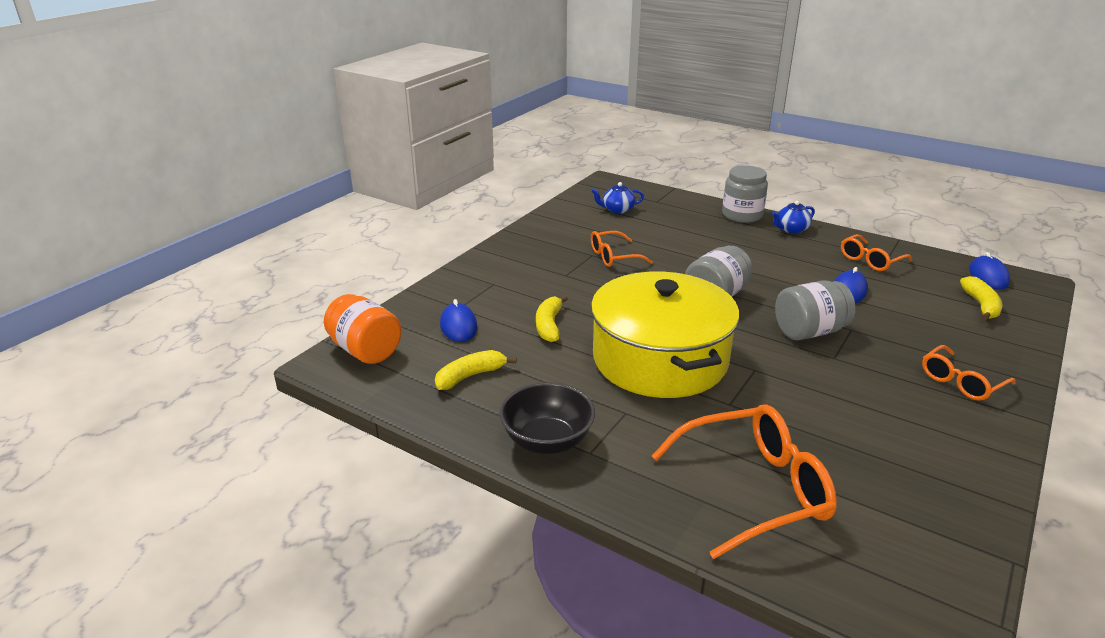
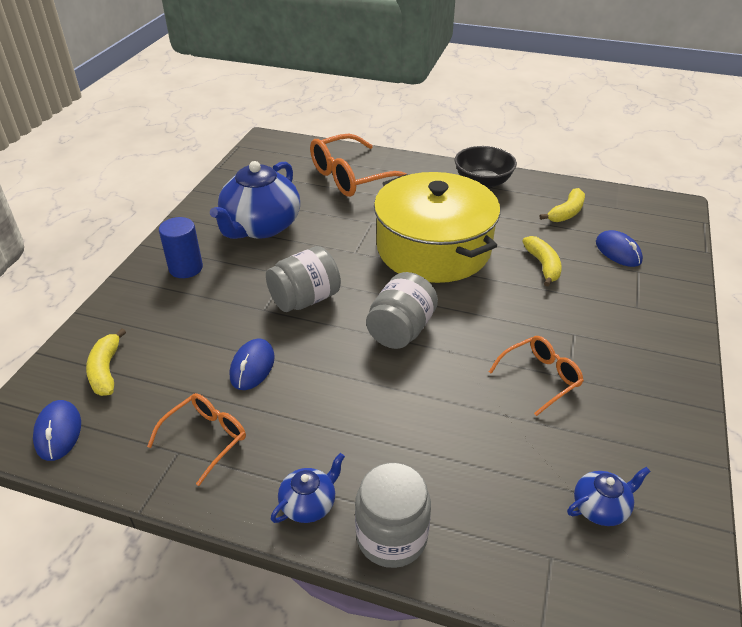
camera: 165 degrees right, 10 degrees up
orange jar [324,294,402,364] -> none
orange glasses [922,345,1016,401] -> blue cylinder [159,217,203,278]
none -> blue teapot [210,161,300,239]

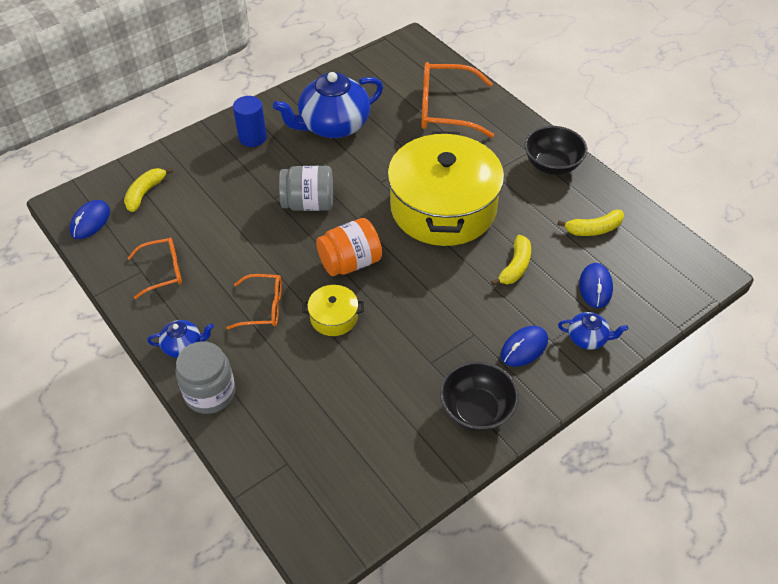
camera: 35 degrees right, 10 degrees up
blue mouse [230,339,275,390] -> blue mouse moved to [501,326,548,367]
grey jar [366,272,438,349] -> orange jar [316,218,382,276]
orange glasses [489,336,584,416] -> orange glasses moved to [227,274,282,329]
blue teapot [567,467,651,526] -> blue teapot moved to [558,312,628,350]
none -> yellow pot [302,285,364,336]
none -> black bowl [440,361,519,431]

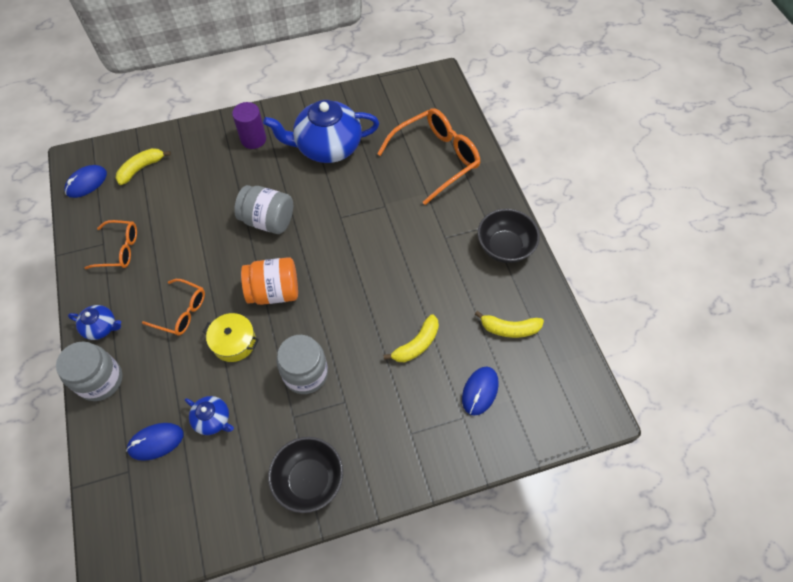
camera: 20 degrees right, 10 degrees up
blue cylinder [233,96,267,147] -> purple cylinder [232,102,266,149]
yellow pot [388,131,504,246] -> none
orange glasses [421,62,494,138] -> orange glasses turned 120 degrees clockwise [377,108,480,205]
blue mouse [501,326,548,367] -> blue mouse moved to [126,423,184,461]
blue teapot [558,312,628,350] -> blue teapot moved to [185,396,234,435]
none -> grey jar [276,335,328,394]

